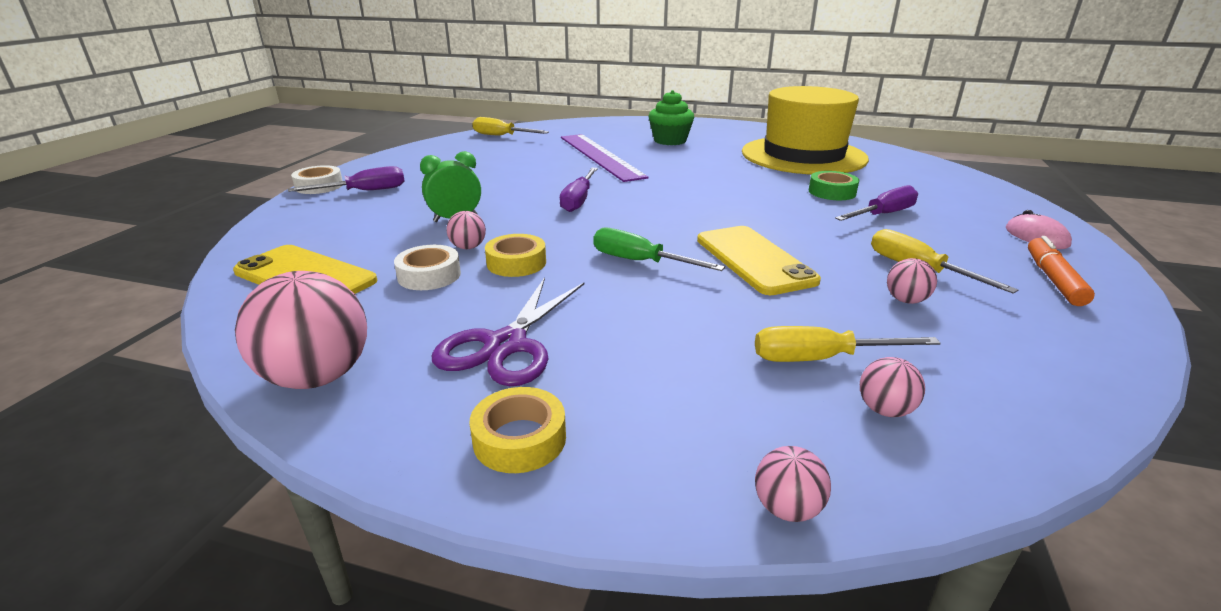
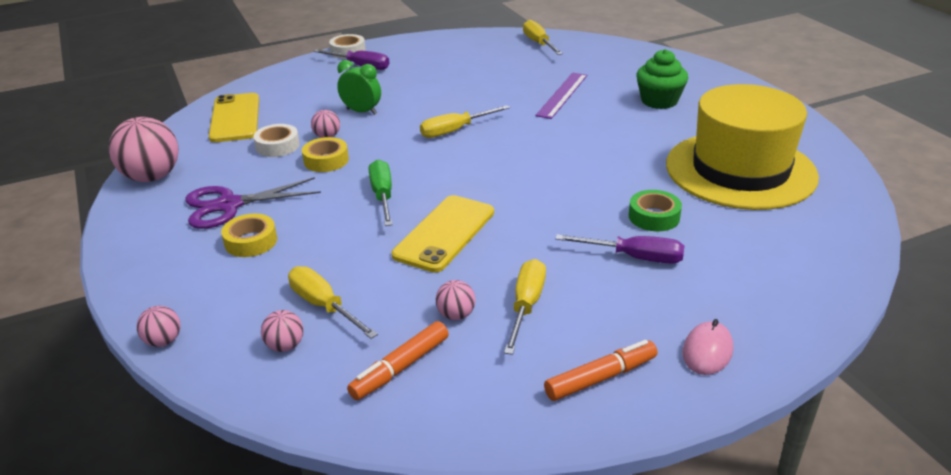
camera: 50 degrees right, 5 degrees up
yellow tape [469,387,566,473] -> yellow tape moved to [221,214,277,257]
purple screwdriver [560,168,598,212] -> yellow screwdriver [420,105,510,138]
purple ruler [561,134,648,182] -> purple ruler [535,72,587,119], size x0.65
none -> orange marker [347,321,449,400]

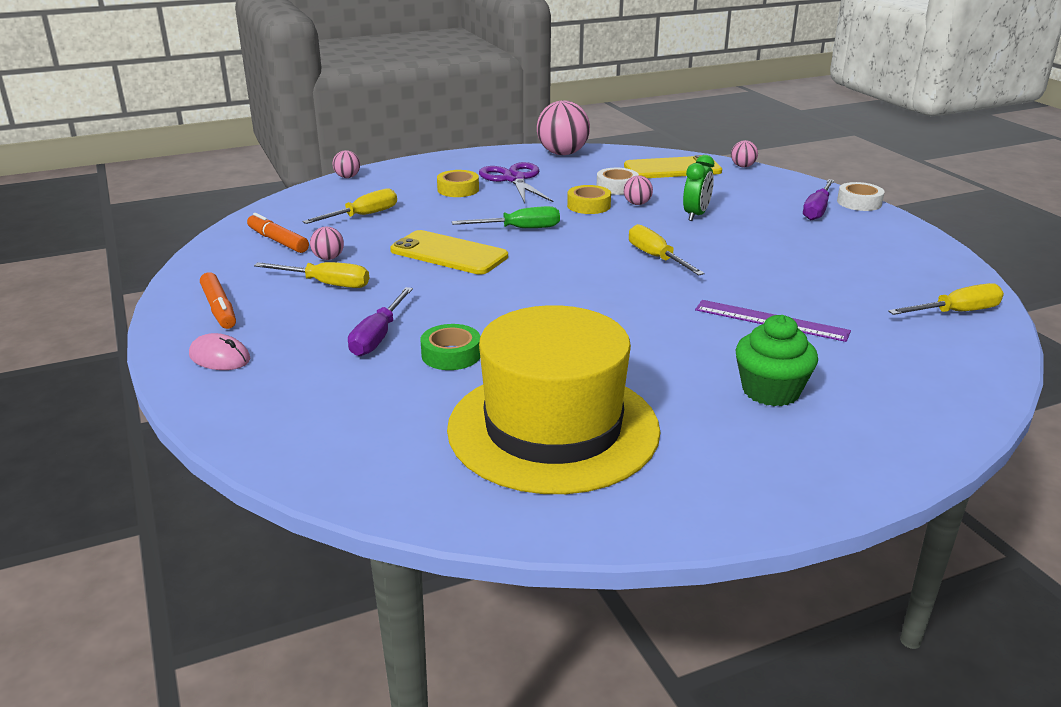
camera: 90 degrees right, 5 degrees down
pink ball [261,310,303,352] -> pink ball moved to [731,140,758,167]

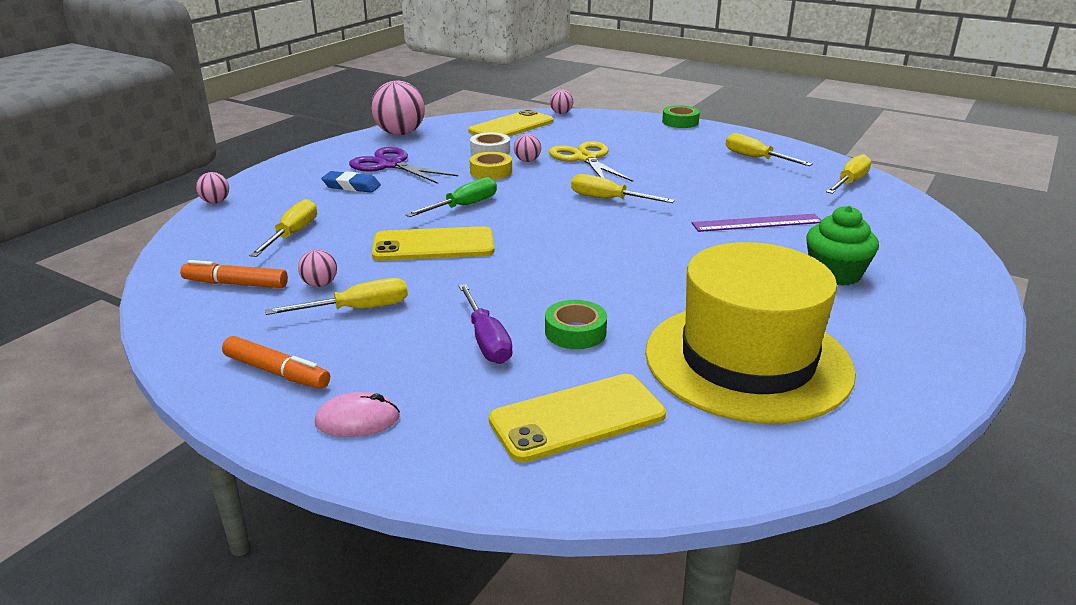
camera: 35 degrees left, 0 degrees up
yellow tape [437,170,479,197] -> blue eraser [321,171,381,193]
green clock [683,155,714,221] -> yellow scissors [549,141,633,182]
purple screwdriver [803,179,835,220] -> none
white tape [837,182,885,211] -> green tape [662,105,700,128]
none -> yellow phone [489,374,666,463]
none -> yellow screwdriver [726,133,813,166]

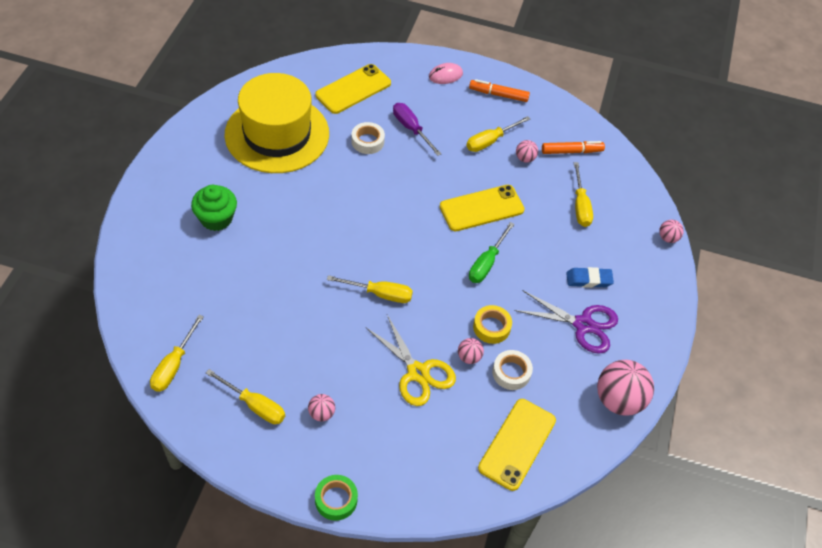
camera: 160 degrees right, 25 degrees up
green tape [545,300,607,349] -> white tape [351,122,385,154]
pink ball [550,89,573,114] -> pink ball moved to [308,394,335,421]
purple ruler [692,214,822,232] -> none

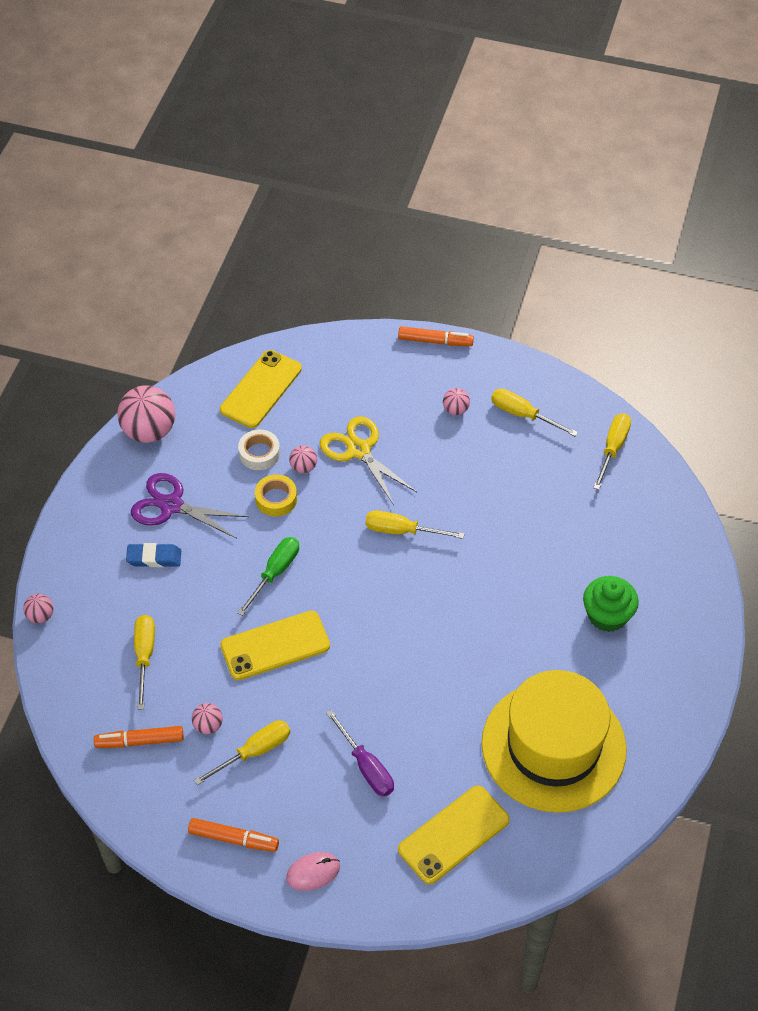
camera: 175 degrees left, 0 degrees up
green tape [315,475,358,521] -> orange marker [398,326,474,346]
white tape [351,122,385,154] -> none

